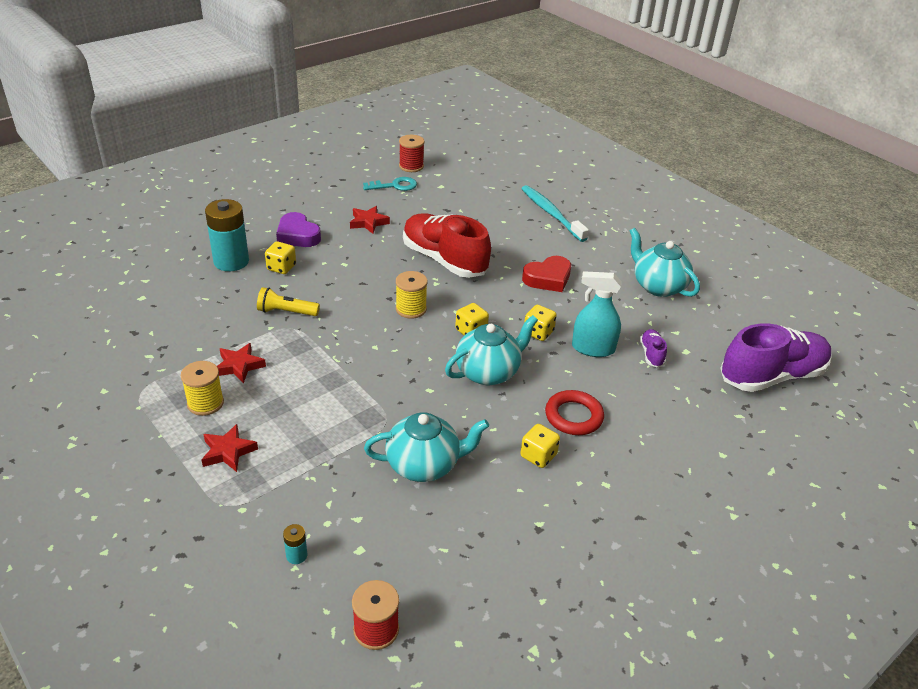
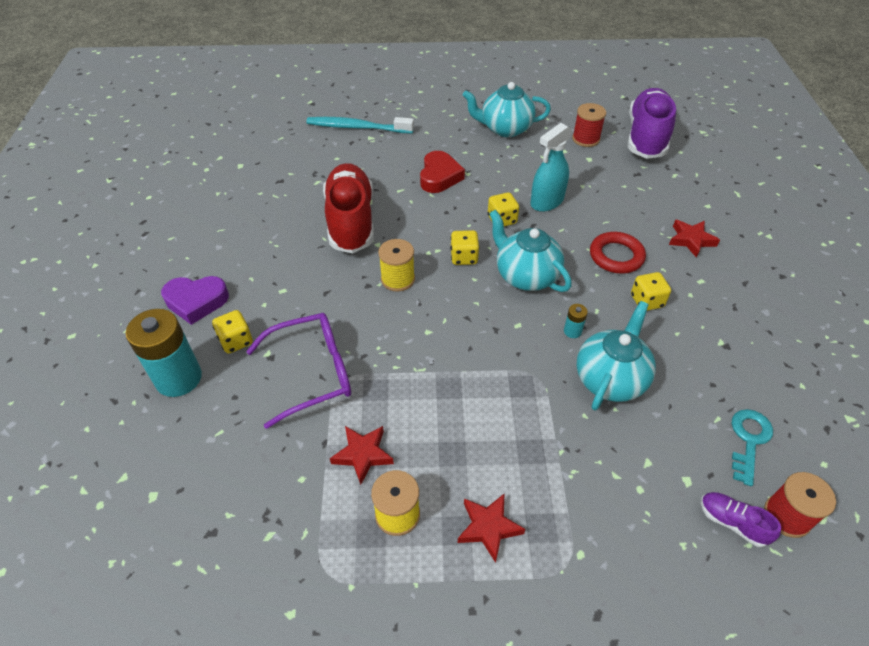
camera: 50 degrees left, 10 degrees up
yellow flashlight [257,287,320,316] -> purple glasses [246,313,351,429]
turquoise battery [283,524,307,564] -> turquoise battery moved to [564,304,588,338]
red star [350,206,390,234] -> red star moved to [669,220,720,258]
turquoise key [363,177,417,191] -> turquoise key moved to [732,409,773,486]
red spool [399,135,424,172] -> red spool moved to [572,103,606,147]
red shoe [403,213,491,278] -> red shoe turned 90 degrees clockwise [323,163,374,253]
turquoise teapot [445,315,538,385] -> turquoise teapot turned 45 degrees counterclockwise [489,209,572,292]
purple shoe [640,329,667,368] -> purple shoe moved to [701,492,781,547]

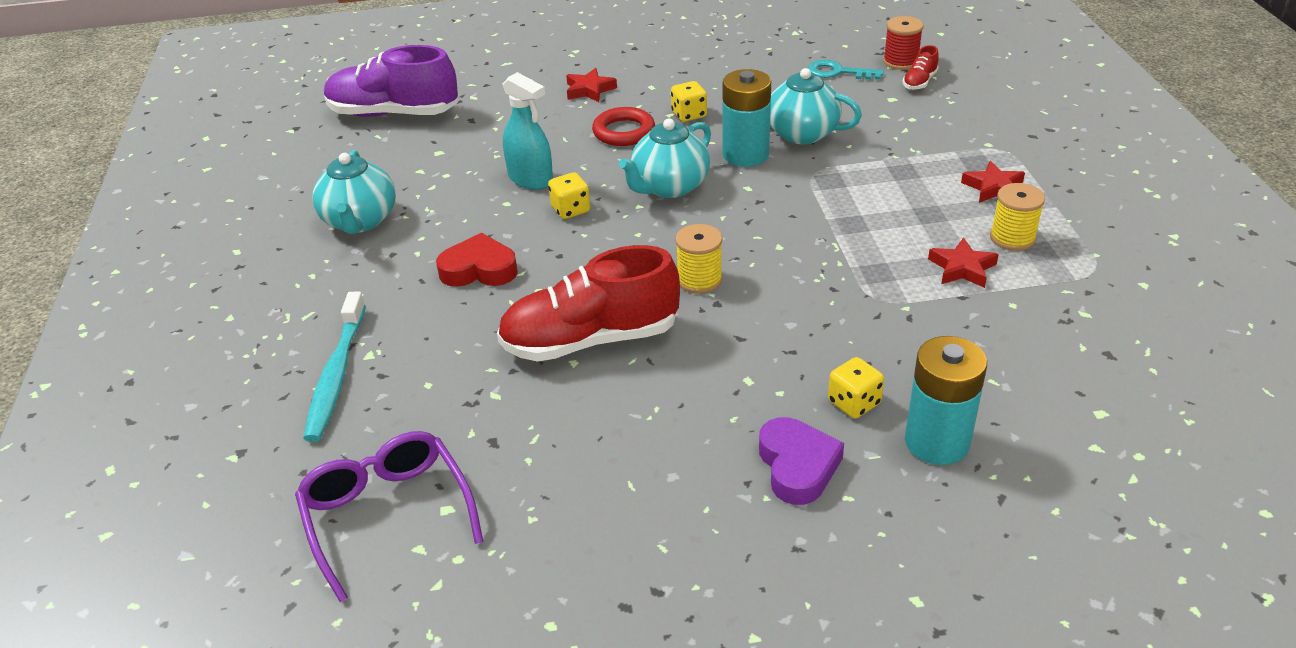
camera: 95 degrees left, 10 degrees down
purple glasses [246,313,351,429] -> purple glasses moved to [295,431,484,602]
yellow dice [450,230,480,265] -> none
turquoise battery [564,304,588,338] -> turquoise battery [723,69,771,167], size x2.38
red spool [572,103,606,147] -> none
purple shoe [701,492,781,547] -> red shoe [902,45,939,90]

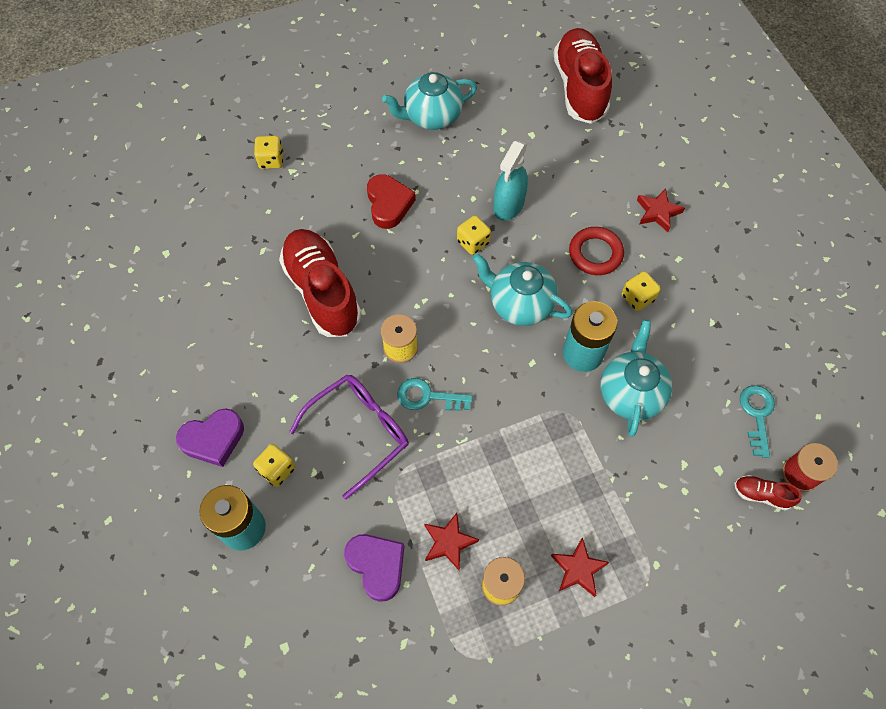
camera: 75 degrees right, 25 degrees up
purple glasses [295,431,484,602] -> purple glasses moved to [289,375,409,499]
turquoise toothbrush [303,292,366,442] -> yellow dice [254,136,283,169]
purple shoe [324,45,458,117] -> red shoe [554,28,612,124]
none -> purple heart [344,534,404,602]
none -> turquoise key [397,378,473,411]

